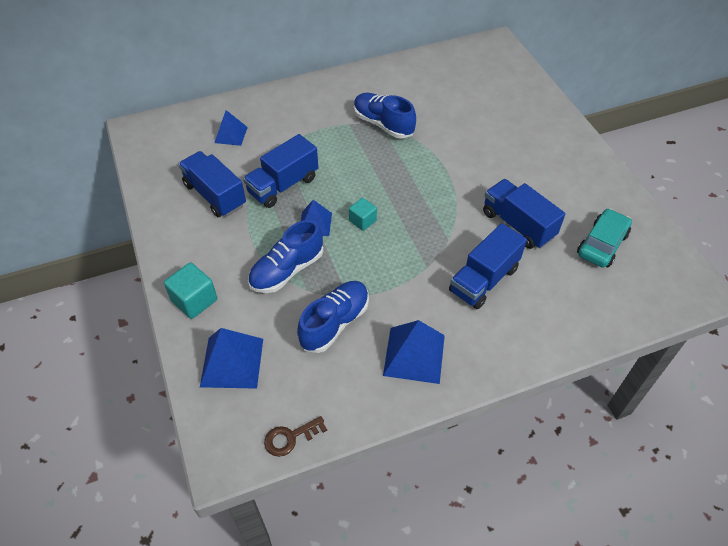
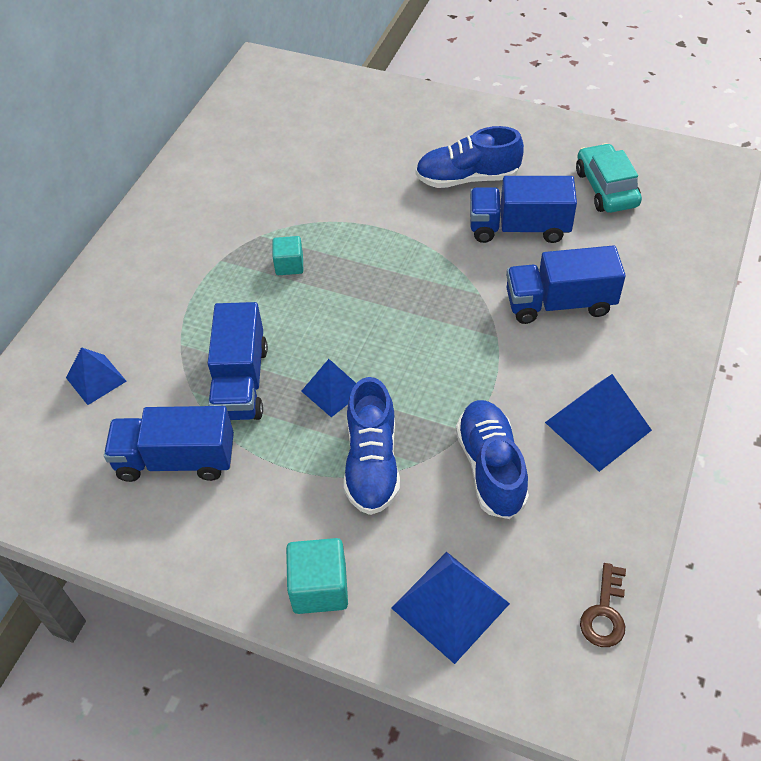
camera: 45 degrees left, 0 degrees up
turquoise cube [349,198,377,231] -> turquoise cube moved to [272,236,303,275]
blue shoe [354,93,416,139] -> blue shoe moved to [416,126,524,188]
blue truck [449,223,527,309] -> blue truck turned 90 degrees clockwise [506,245,626,324]

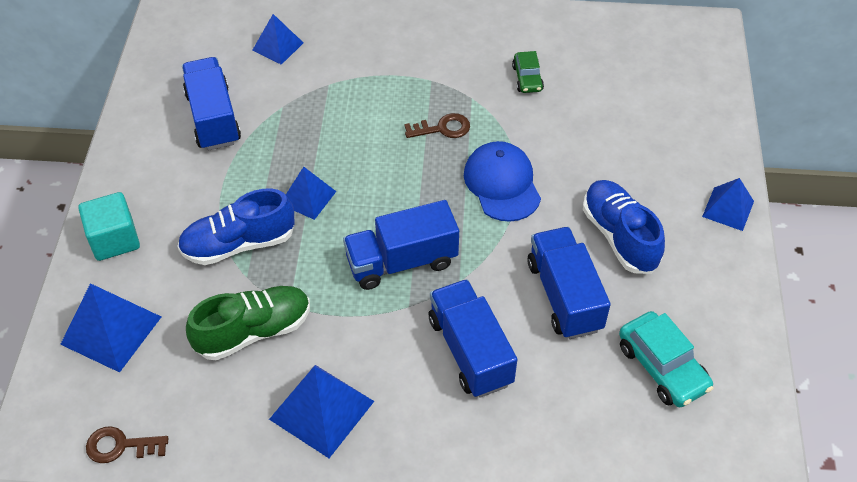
camera: 70 degrees right, 0 degrees up
blue truck [208,302,268,420] -> blue truck moved to [343,200,459,290]
turquoise cube [272,236,303,275] -> brown key [404,113,470,138]
blue shoe [456,400,529,519] -> green shoe [186,286,310,360]
turquoise car [576,143,642,213] -> turquoise car turned 90 degrees clockwise [619,311,713,407]
none -> blue cap [464,141,541,222]
none -> green car [512,51,544,93]
none -> blue pyramid [702,178,754,231]

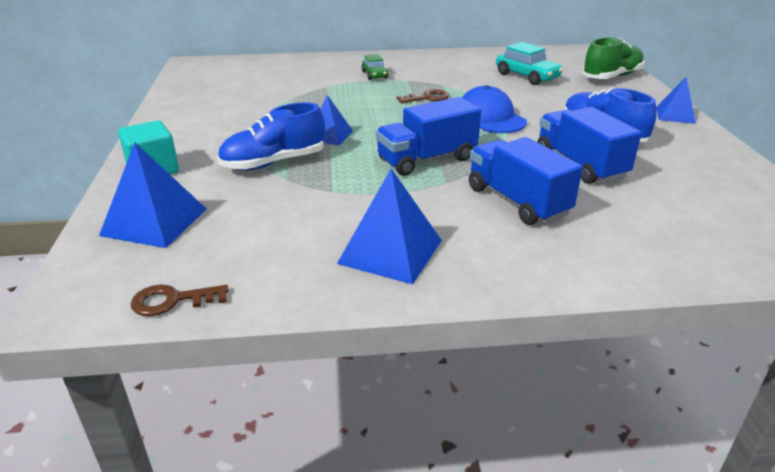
camera: 10 degrees left, 20 degrees down
blue truck [182,57,241,151] -> none
green shoe [186,286,310,360] -> green shoe moved to [582,38,645,79]
blue pyramid [252,14,303,65] -> none
green car [512,51,544,93] -> green car moved to [361,54,388,80]
turquoise car [619,311,713,407] -> turquoise car moved to [496,42,563,85]

